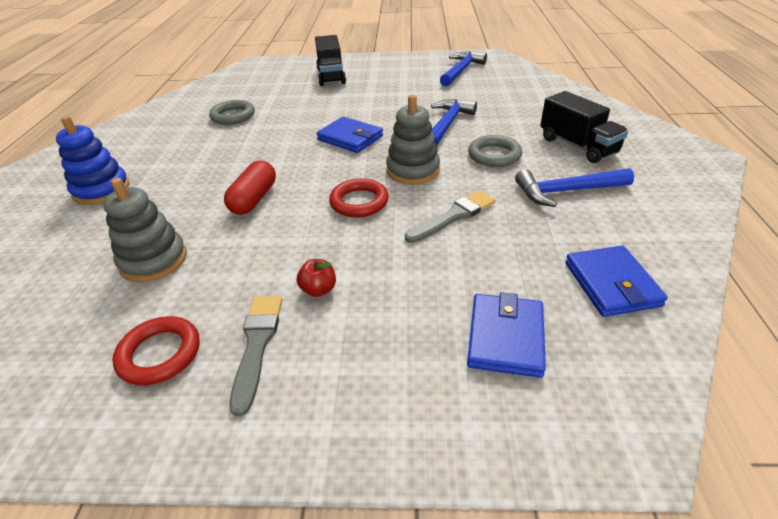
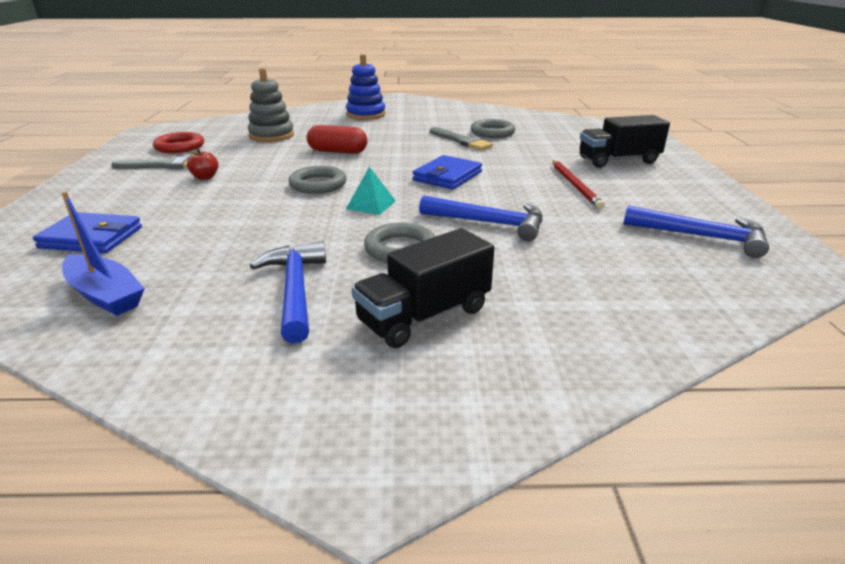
camera: 85 degrees right, 10 degrees down
red ring [329,178,389,217] -> grey ring [289,166,347,194]
grey stacking toy [386,95,440,185] -> turquoise pyramid [346,167,396,215]
grey brush [405,190,496,243] -> grey brush moved to [430,127,493,150]
blue wallet [565,245,668,317] -> blue boat [62,191,145,316]
none -> red pencil [552,160,605,209]

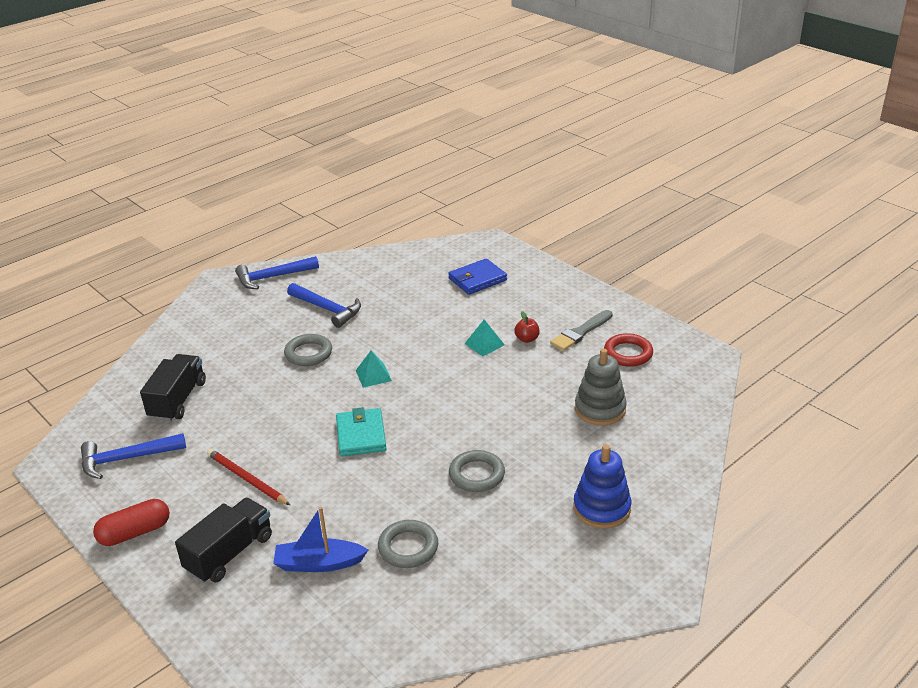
camera: 140 degrees right, 5 degrees up
blue boat [62,191,145,316] -> blue boat moved to [273,507,368,572]
grey ring [289,166,347,194] -> grey ring moved to [449,450,505,492]
red capsule [307,125,368,154] -> red capsule moved to [93,499,170,546]
black truck [352,228,494,348] -> black truck moved to [140,354,206,421]
blue wallet [413,155,482,190] -> turquoise wallet [336,407,387,456]
blue hammer [419,195,543,241] -> blue hammer moved to [235,256,319,289]
grey brush [430,127,493,150] -> none
none -> turquoise pyramid [465,319,505,356]

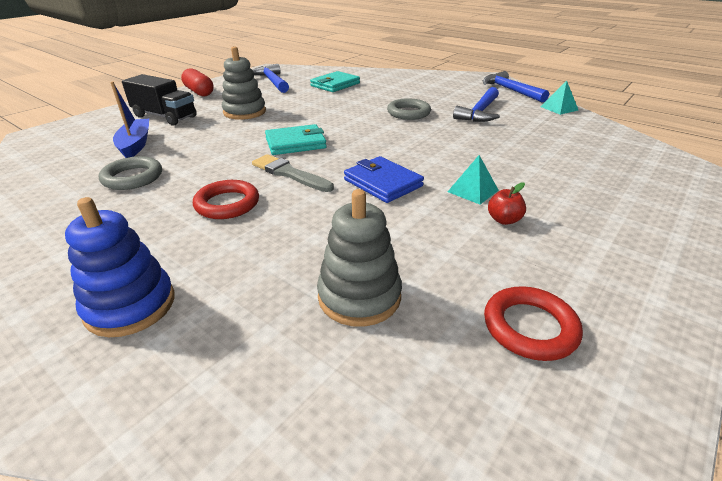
camera: 80 degrees right, 0 degrees up
black truck [140,354,206,421] -> turquoise wallet [310,71,360,92]
red pencil [207,449,290,505] -> grey stacking toy [222,46,266,120]
turquoise pyramid [356,350,392,388] -> turquoise pyramid moved to [540,81,578,115]
blue wallet [448,258,507,295] -> blue wallet moved to [344,156,424,203]
grey ring [449,450,505,492] -> red ring [193,180,259,219]
grey brush [550,310,613,351] -> grey brush moved to [252,154,334,192]

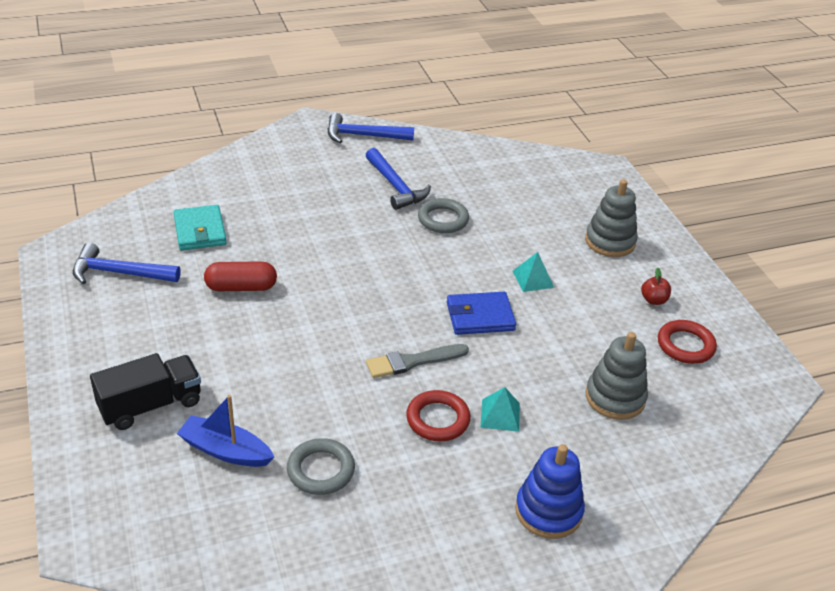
camera: 60 degrees left, 5 degrees up
red capsule [181,68,214,96] -> red capsule moved to [204,261,277,291]
grey stacking toy [222,46,266,120] -> grey stacking toy moved to [585,179,638,257]
turquoise wallet [265,124,327,155] -> none
grey ring [387,98,431,120] -> grey ring moved to [418,198,469,233]
red apple [488,182,526,225] -> red apple moved to [641,268,671,305]
turquoise pyramid [540,81,578,115] -> turquoise pyramid moved to [480,387,520,432]

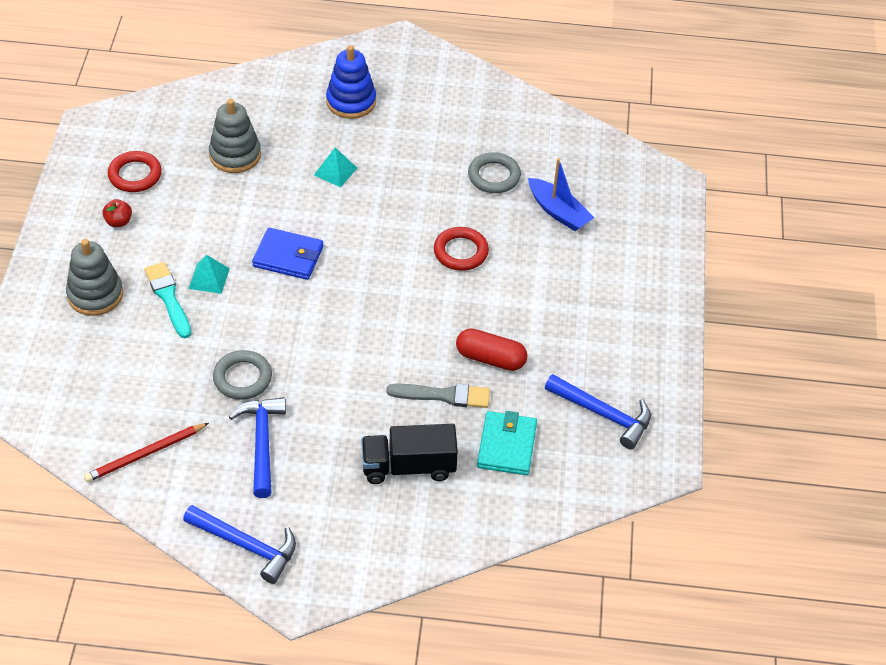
camera: 155 degrees left, 10 degrees up
black truck [90,353,201,430] -> black truck moved to [361,424,458,484]
grey brush [366,344,469,378] -> grey brush moved to [386,384,490,408]
red ring [406,390,470,441] -> red ring moved to [434,227,489,271]
none -> red pencil [84,423,209,482]
none -> turquoise brush [144,262,191,338]

